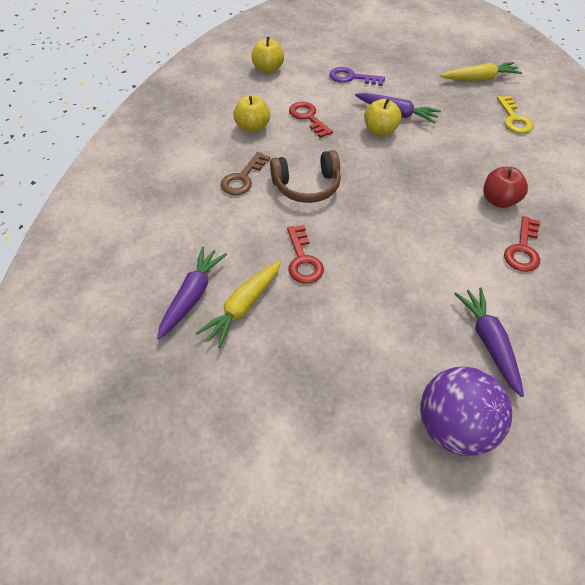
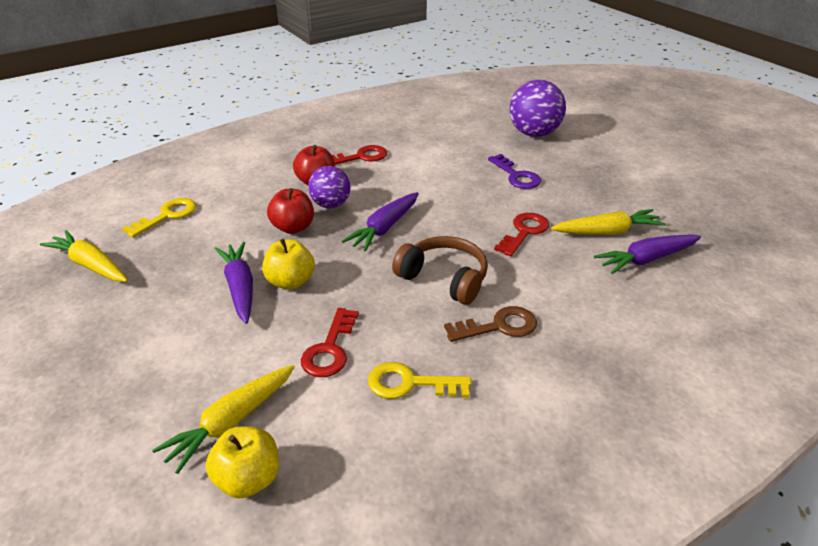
camera: 135 degrees left, 15 degrees down
yellow apple [233,95,270,133] -> yellow key [368,362,471,399]
purple key [329,67,385,86] -> purple key moved to [488,154,541,189]
purple carrot [454,287,524,397] -> purple carrot moved to [342,192,419,252]
none -> yellow carrot [152,365,295,474]
none -> red apple [267,188,314,234]
none -> purple ball [308,166,351,208]

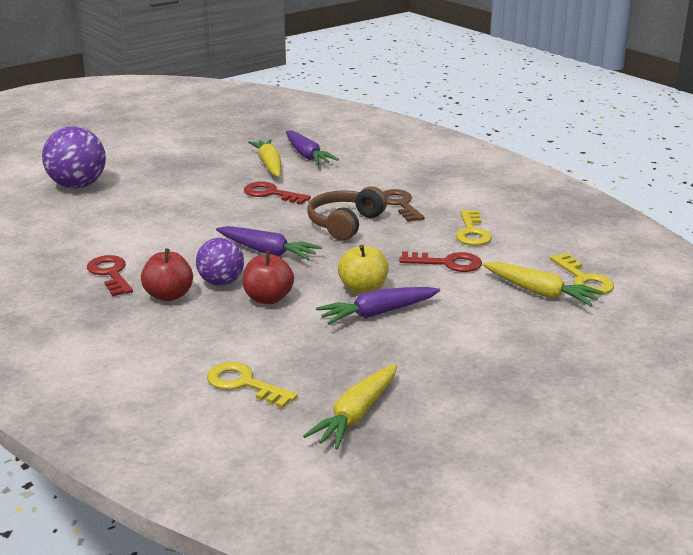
camera: 95 degrees left, 10 degrees down
yellow apple [206,427,279,498] -> yellow key [550,253,614,295]
purple key [488,154,541,189] -> none

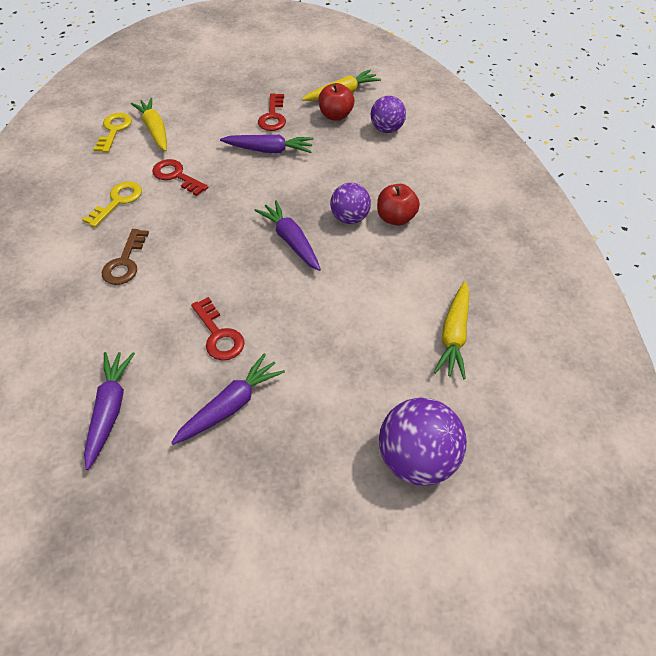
camera: 150 degrees left, 25 degrees up
red key [87,255,133,296] -> red key moved to [258,93,286,131]
yellow key [207,362,298,409] -> purple ball [371,96,406,133]
red apple [243,251,294,304] -> red apple moved to [318,83,354,121]
yellow carrot [248,139,281,177] -> yellow carrot moved to [434,281,469,379]
brown headphones [307,186,387,241] -> none
yellow apple [338,245,389,294] -> none
none -> purple carrot [171,353,285,445]

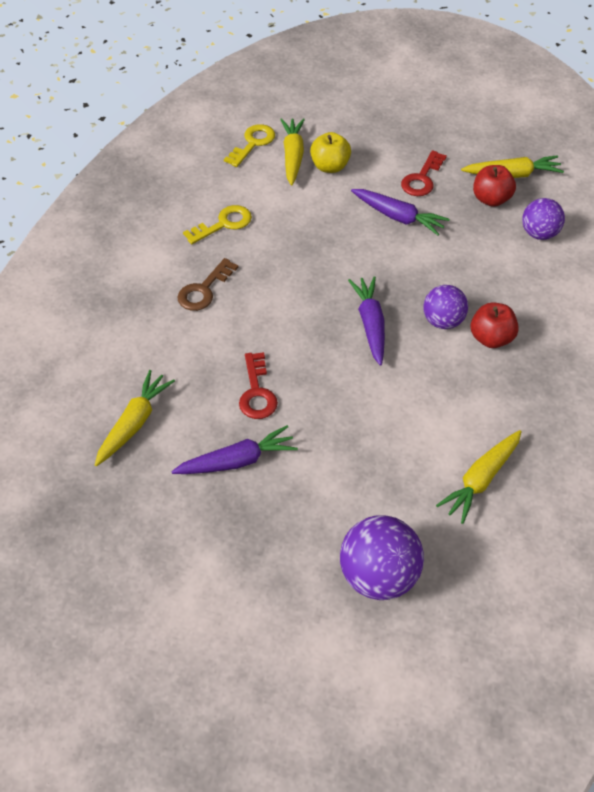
camera: 25 degrees right, 0 degrees up
purple carrot [84,352,135,470] -> yellow carrot [95,370,175,466]
red key [152,159,209,196] -> none
none -> yellow apple [310,132,351,173]

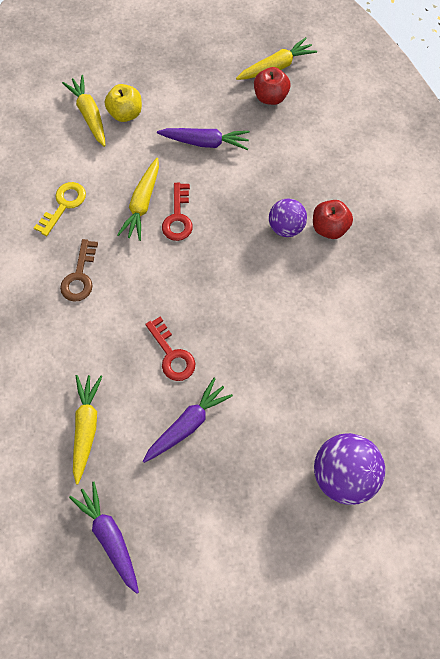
camera: 25 degrees left, 15 degrees up
yellow key [224,124,275,167] -> none
purple carrot [348,276,385,366] -> purple carrot moved to [69,482,139,594]
red key [401,150,447,196] -> red key moved to [162,183,193,241]
yellow carrot [436,430,522,524] -> yellow carrot moved to [117,158,159,241]
purple ball [522,198,565,240] -> none

